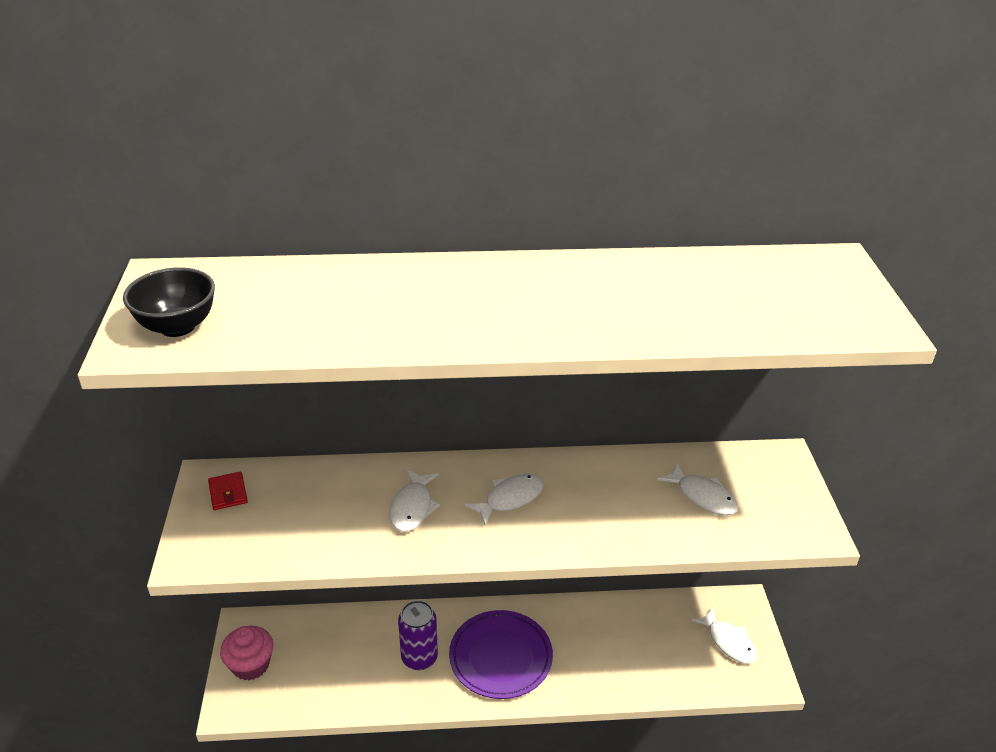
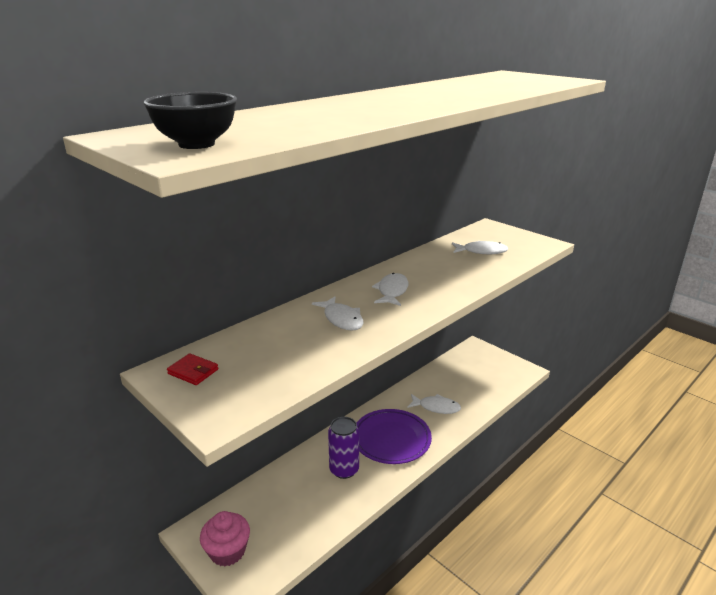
camera: 40 degrees left, 10 degrees down
white fish [692,607,757,664] -> white fish moved to [407,394,461,414]

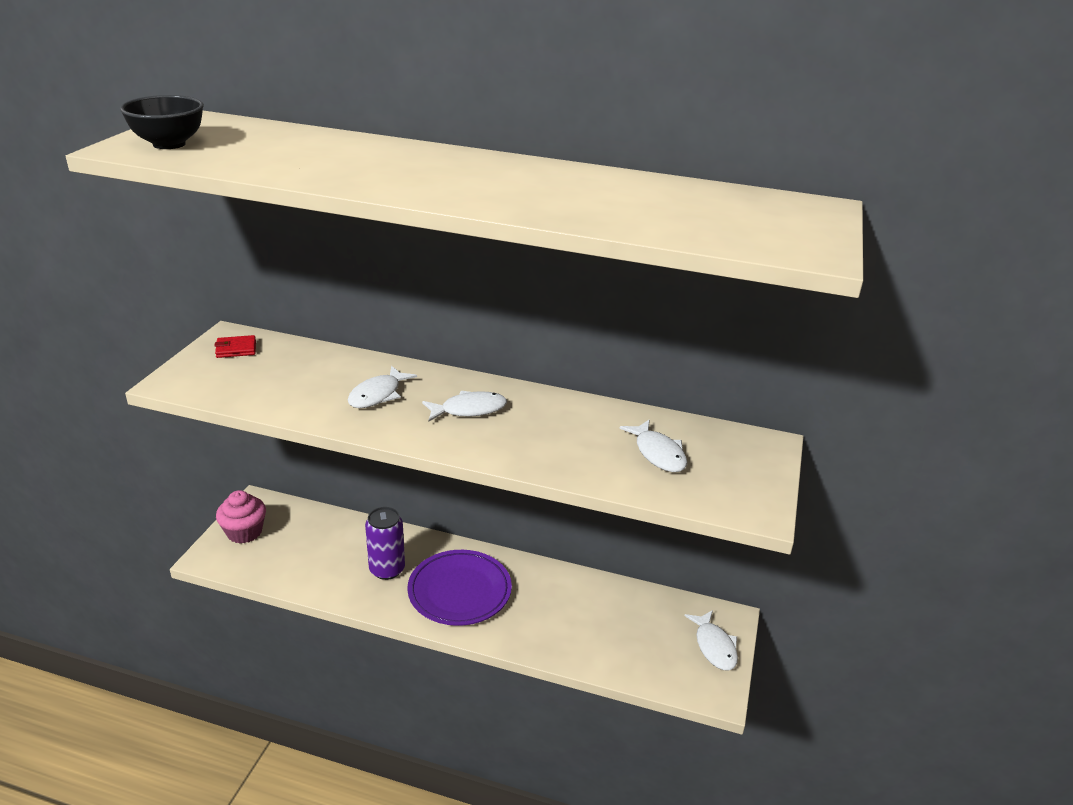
camera: 60 degrees right, 5 degrees up
red wallet [167,353,218,385] -> red wallet turned 75 degrees clockwise [214,335,256,358]
white fish [407,394,461,414] -> white fish moved to [684,610,738,671]

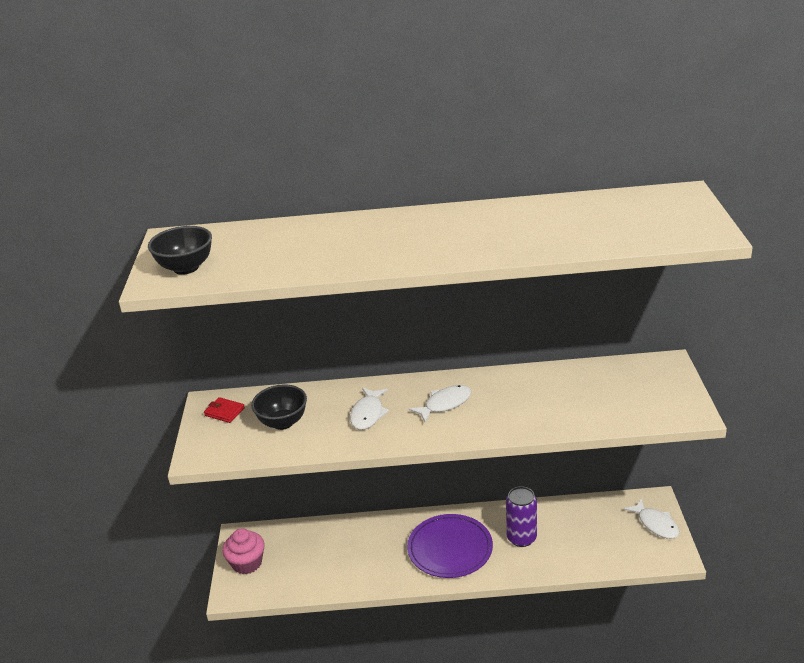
camera: 15 degrees left, 0 degrees up
red wallet [214,335,256,358] -> red wallet turned 60 degrees clockwise [204,397,245,423]
purple can [365,507,405,580] -> purple can moved to [506,486,537,547]
white fish [619,420,687,472] -> none
none -> black bowl [251,384,307,430]

